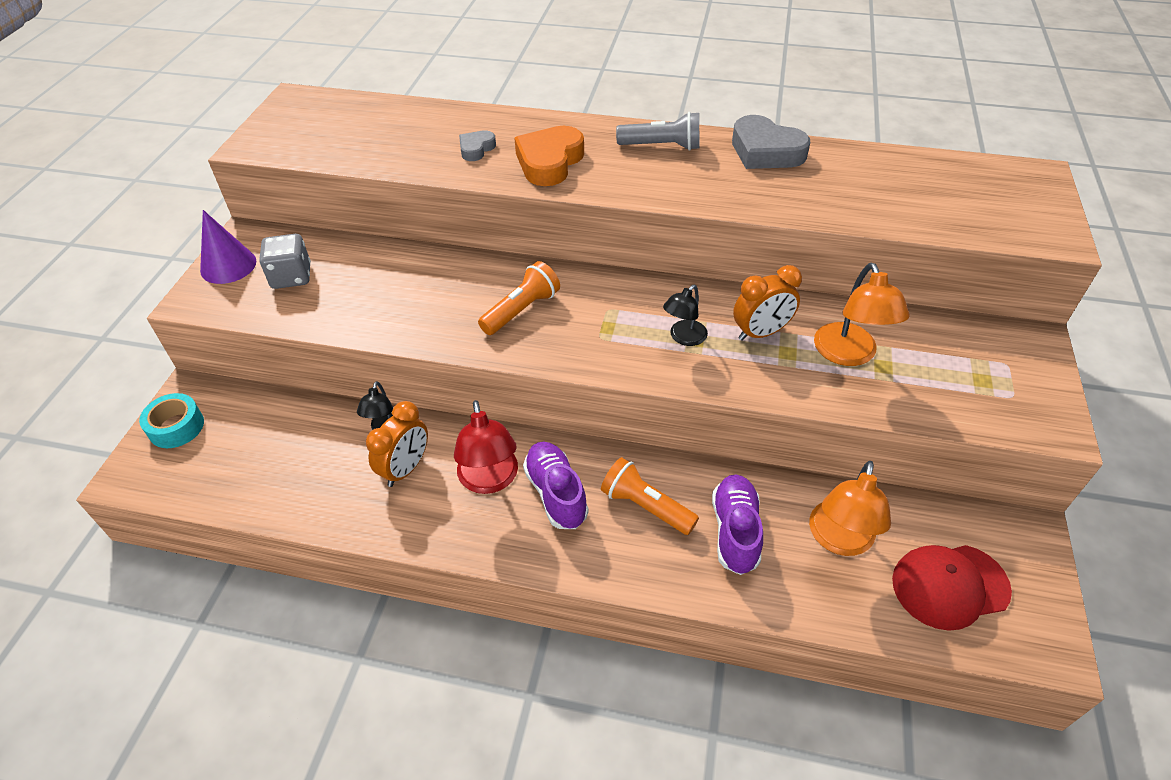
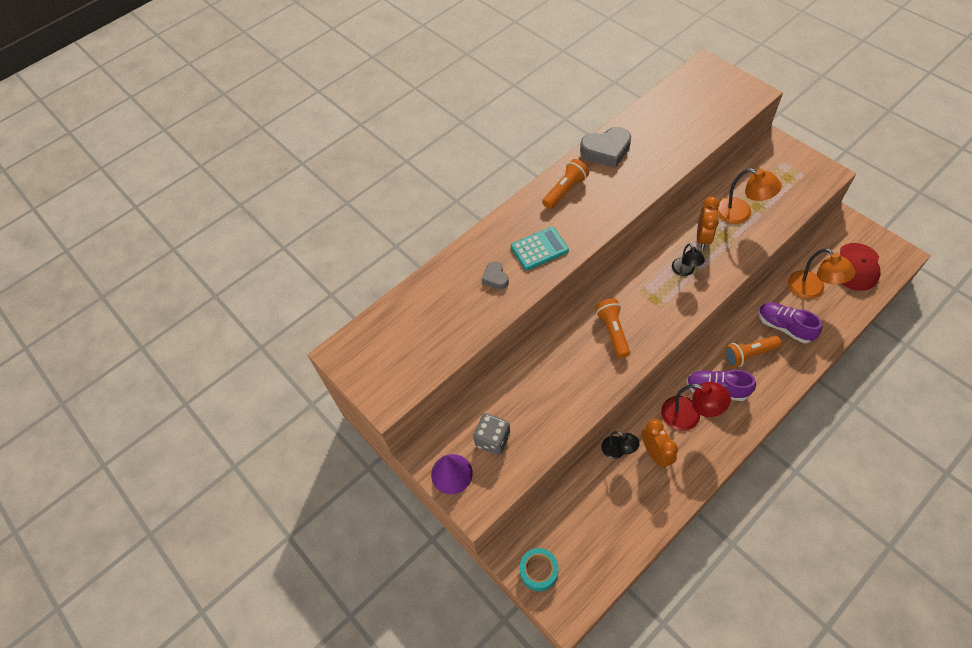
camera: 50 degrees left, 10 degrees up
orange heart [514,126,584,186] -> turquoise calculator [511,227,569,271]
grey flashlight [616,112,699,151] -> orange flashlight [542,159,589,209]

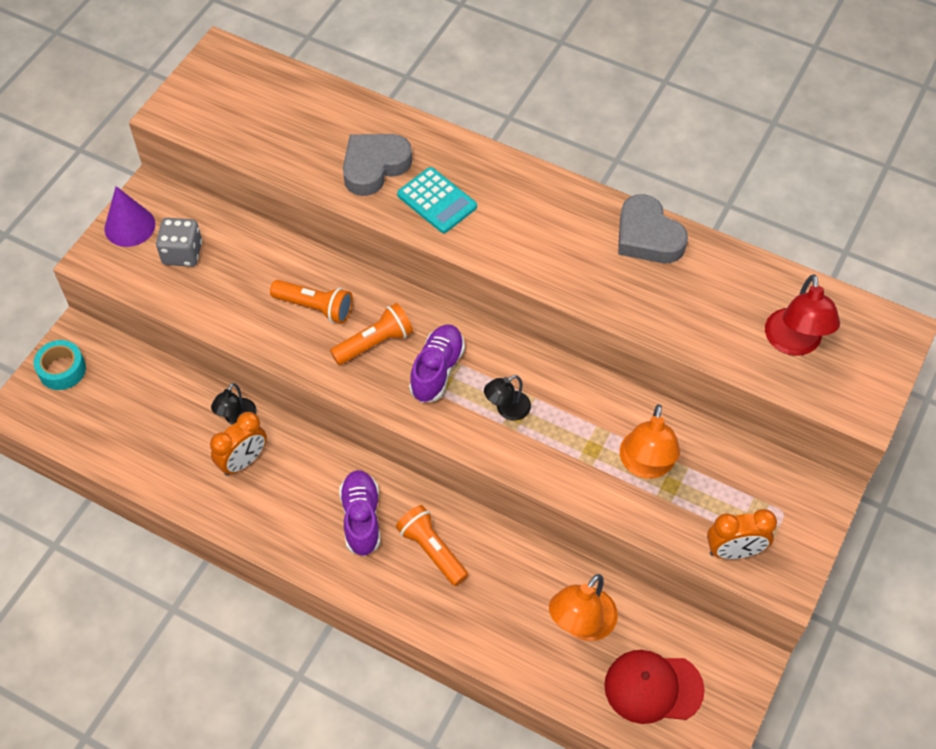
camera: 65 degrees right, 0 degrees up
grey heart [482,261,509,290] -> grey heart [343,134,412,196], size x1.85
orange flashlight [542,159,589,209] -> orange flashlight moved to [270,280,353,324]
red lamp [661,382,731,431] -> red lamp moved to [765,274,840,356]
orange clock [697,197,720,249] -> orange clock moved to [707,509,777,559]
purple shoe [758,303,822,343] -> purple shoe moved to [409,324,465,403]

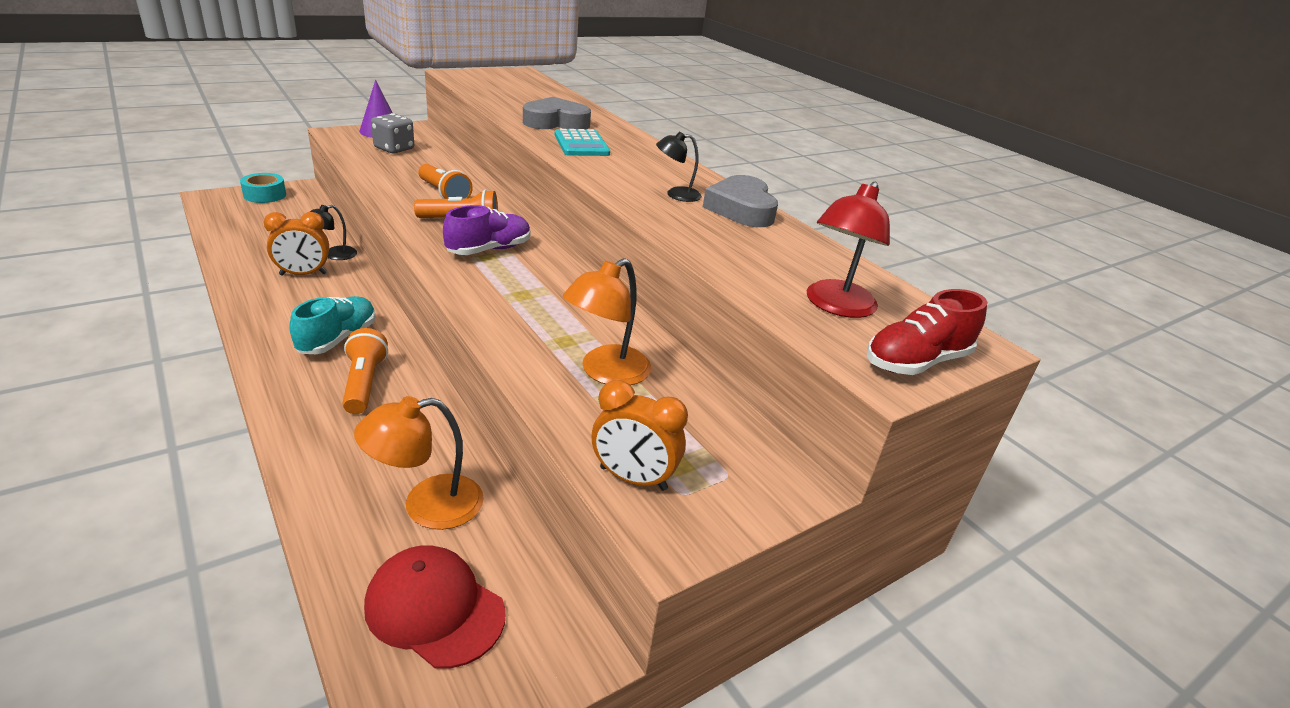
camera: 25 degrees right, 25 degrees down
purple shoe [339,470,380,556] -> turquoise shoe [290,296,376,354]
black lamp [484,375,531,421] -> black lamp moved to [656,132,702,202]
none -> red shoe [867,289,987,375]

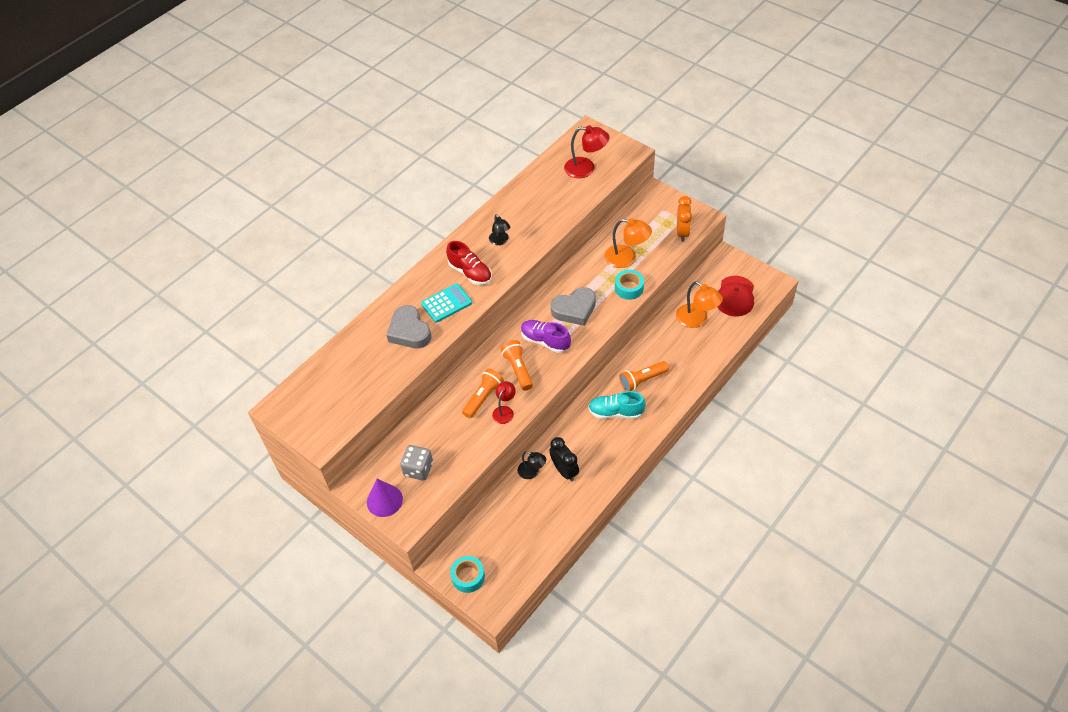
camera: 100 degrees left, 20 degrees up
orange clock [264,212,329,276] -> black clock [549,437,579,482]
grey heart [703,175,778,227] -> grey heart moved to [551,287,596,326]
red shoe [867,289,987,375] -> red shoe moved to [446,241,492,285]
none -> red lamp [492,381,516,424]
none -> turquoise tape [615,270,644,300]

